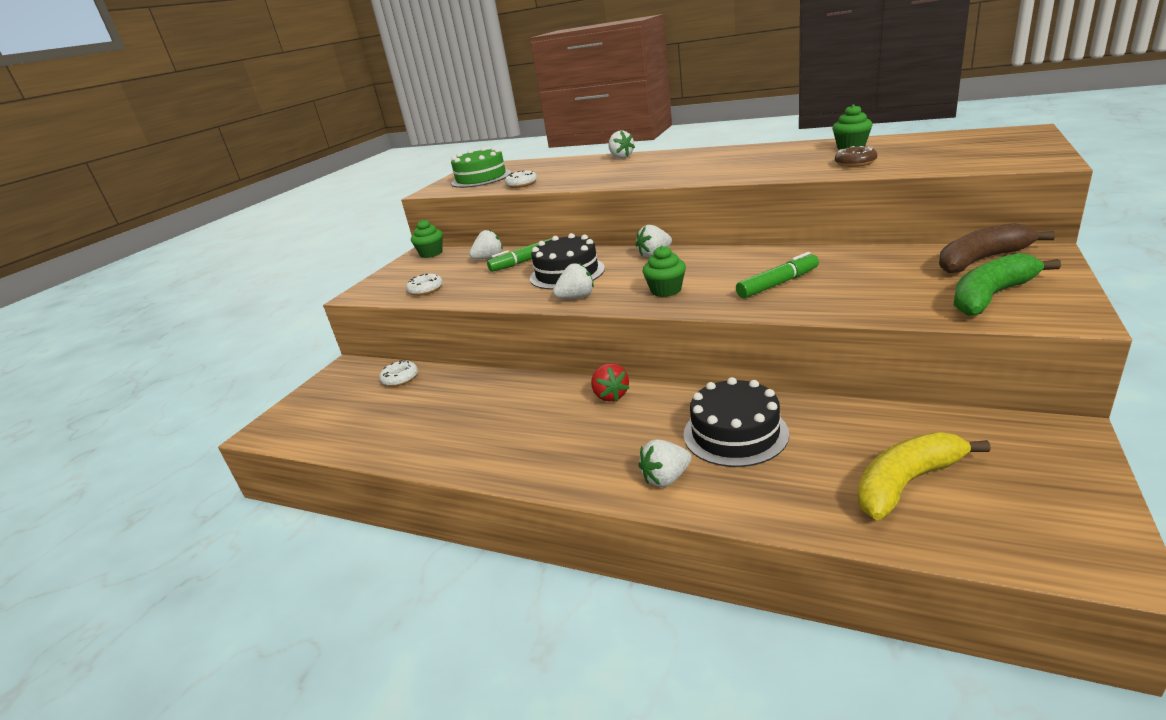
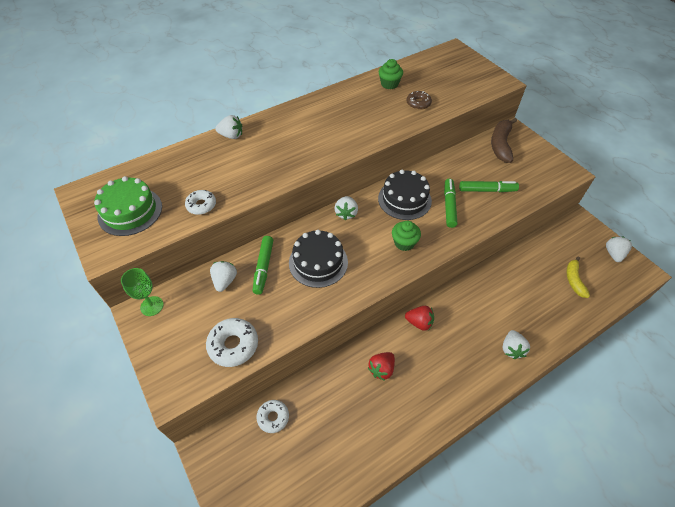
camera: 60 degrees left, 25 degrees up
white donut [406,273,443,296] -> white donut [206,318,258,367], size x1.54
green cupcake [411,219,443,258] -> green goblet [121,268,164,316]
white strawberry [553,263,594,299] -> white strawberry moved to [606,237,632,262]
black cake [683,377,789,467] -> black cake moved to [378,170,432,220]
yellow banana [857,432,991,520] -> yellow banana [567,256,590,298], size x0.65
green banana [954,253,1061,316] -> none
none -> red strawberry [368,352,395,381]
none -> green marker [459,181,519,192]

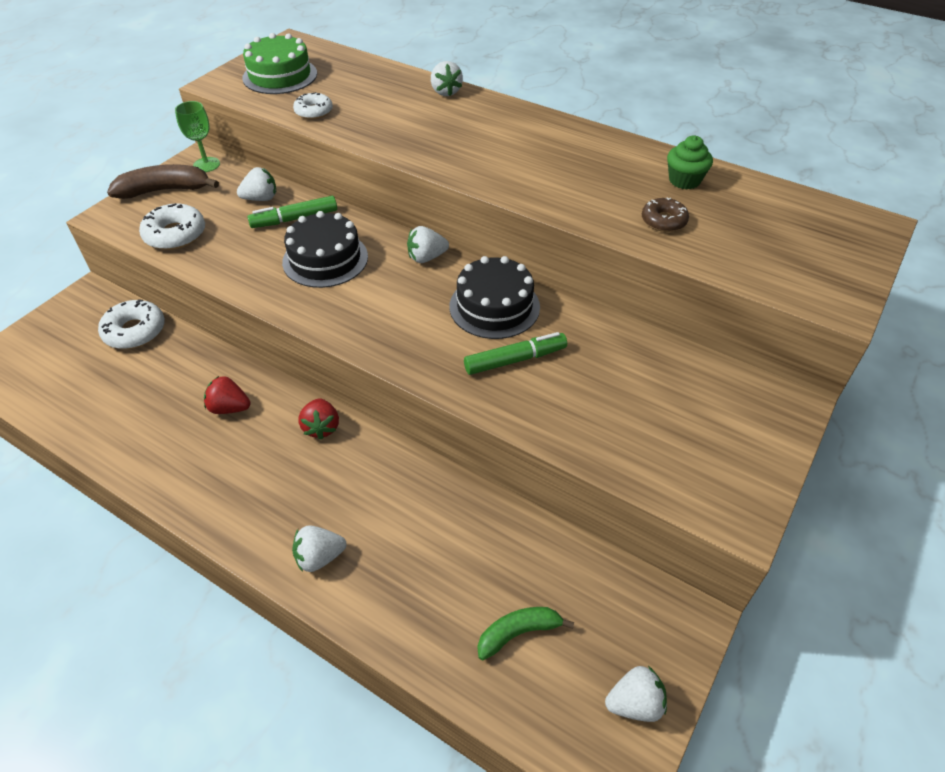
camera: 65 degrees right, 5 degrees down
white donut [256,400,289,433] -> white donut [98,299,165,349], size x1.54
green cupcake [392,221,421,251] -> none
green marker [459,181,519,192] -> none
brown banana [491,118,517,163] -> brown banana moved to [107,164,219,199]
yellow banana [567,256,590,298] -> green banana [478,607,574,660]

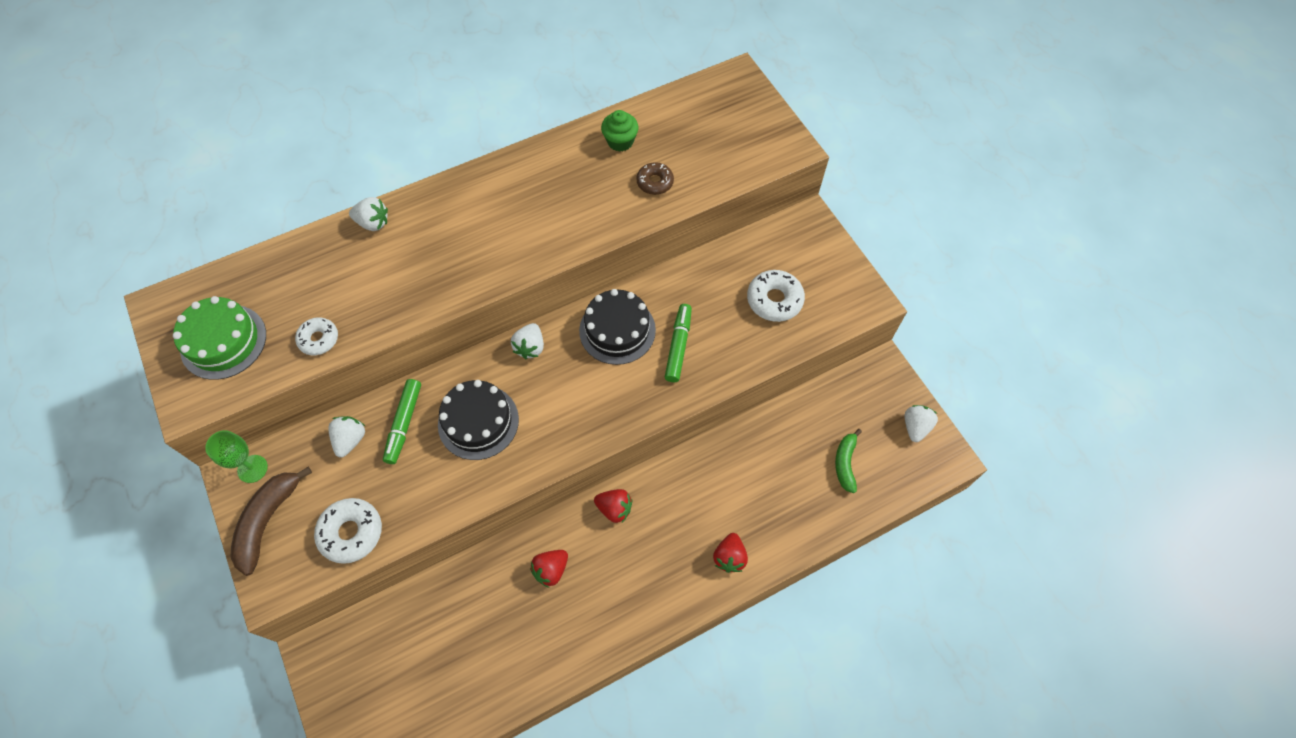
camera: 60 degrees left, 15 degrees up
white donut [98,299,165,349] -> white donut moved to [747,270,805,322]
white strawberry [292,525,346,572] -> red strawberry [713,533,748,573]

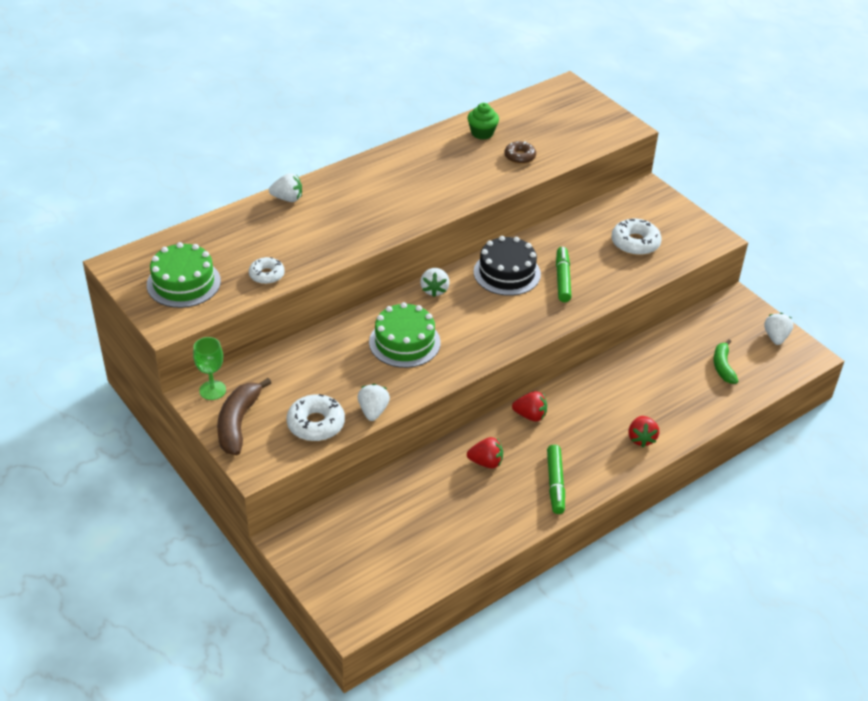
camera: 10 degrees left, 20 degrees down
white strawberry [328,416,365,457] -> white strawberry moved to [358,384,390,421]
green marker [383,379,421,464] -> green marker moved to [547,445,565,514]
black cake [438,380,519,460] -> green cake [369,302,441,368]
red strawberry [530,550,568,588] -> red strawberry turned 120 degrees counterclockwise [467,437,503,469]

